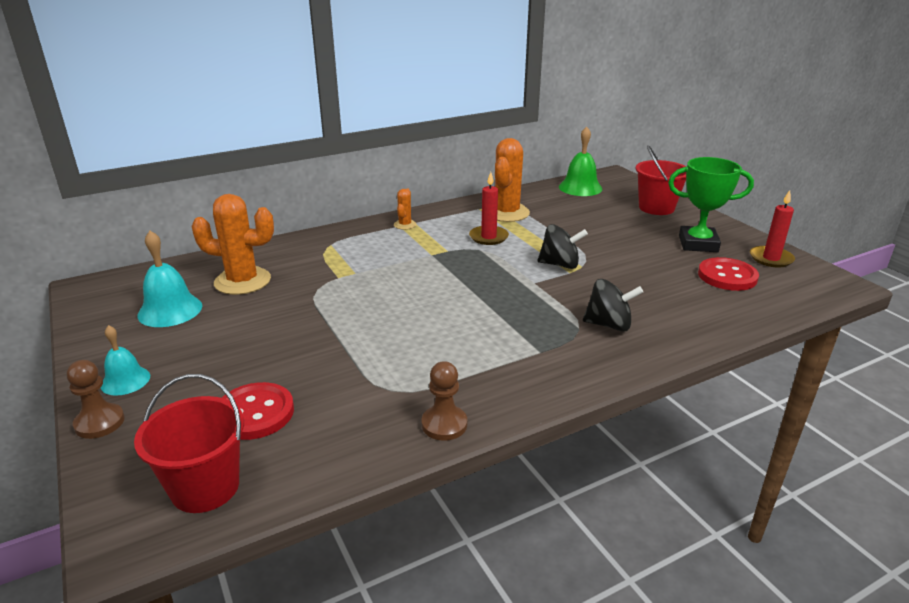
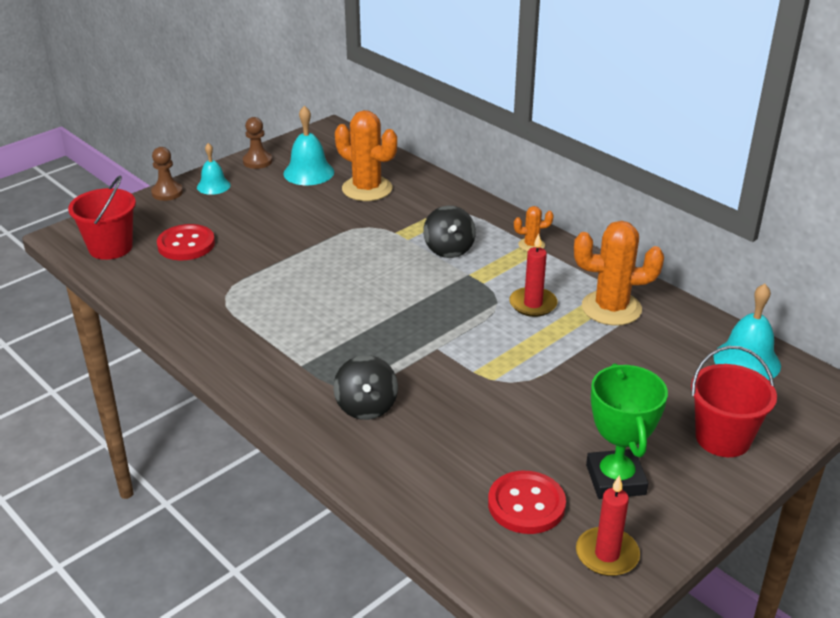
camera: 75 degrees right, 5 degrees up
orange cactus [191,194,274,295] -> orange cactus turned 45 degrees counterclockwise [335,110,397,201]
brown pawn [422,361,467,441] -> brown pawn moved to [243,117,273,169]
black spinning top [537,224,588,269] -> black spinning top moved to [423,205,476,258]
green bell [559,127,602,196] -> turquoise bell [714,284,781,380]

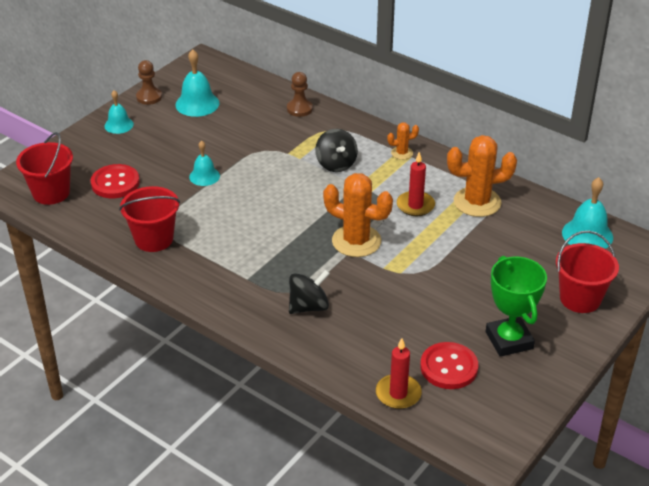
camera: 10 degrees left, 5 degrees up
brown pawn [151,147,183,201] -> brown pawn moved to [287,72,313,117]
black spinning top [333,355,398,420] -> black spinning top turned 105 degrees counterclockwise [289,270,330,314]
orange cactus [335,110,397,201] -> orange cactus moved to [323,173,393,257]
red candle [576,475,640,576] -> red candle moved to [376,338,422,409]
none -> red bucket [119,186,180,252]
none -> turquoise bell [189,140,220,186]

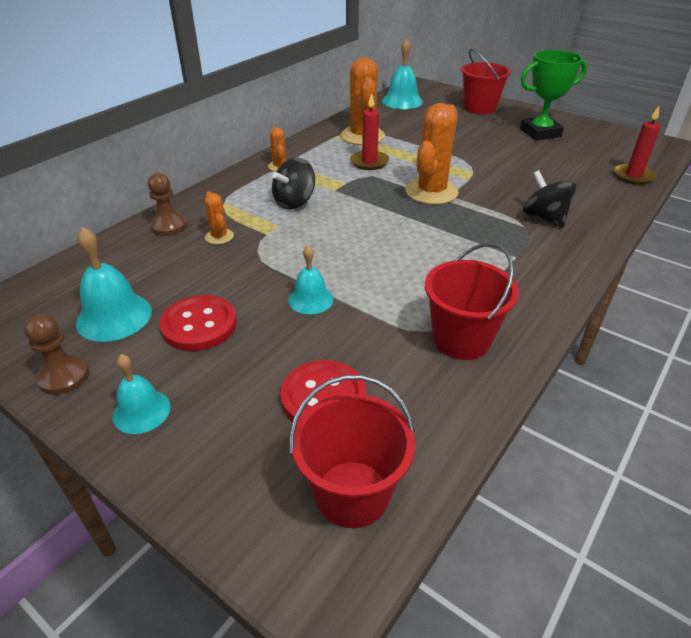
camera: 90 degrees left, 0 degrees up
black spinning top [315,129,358,172] -> black spinning top turned 150 degrees clockwise [272,158,315,209]
red button [420,342,478,389] -> red button moved to [159,295,237,351]
none -> orange cactus [205,191,234,244]

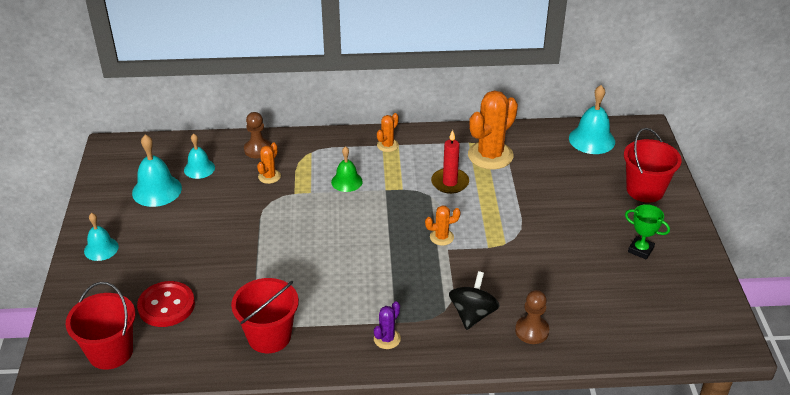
camera: 50 degrees right, 0 degrees up
brown pawn [24,314,89,395] -> brown pawn moved to [515,290,549,344]
red button [159,295,237,351] -> none
black spinning top [272,158,315,209] -> green bell [331,146,363,192]
turquoise bell [288,245,333,314] -> turquoise bell moved to [184,133,215,179]
orange cactus [406,103,459,205] -> orange cactus [425,205,461,246], size x0.48
green trophy [520,50,587,140] -> green trophy [625,204,670,259], size x0.58
red candle [613,106,661,185] -> none
none -> purple cactus [374,301,401,349]

